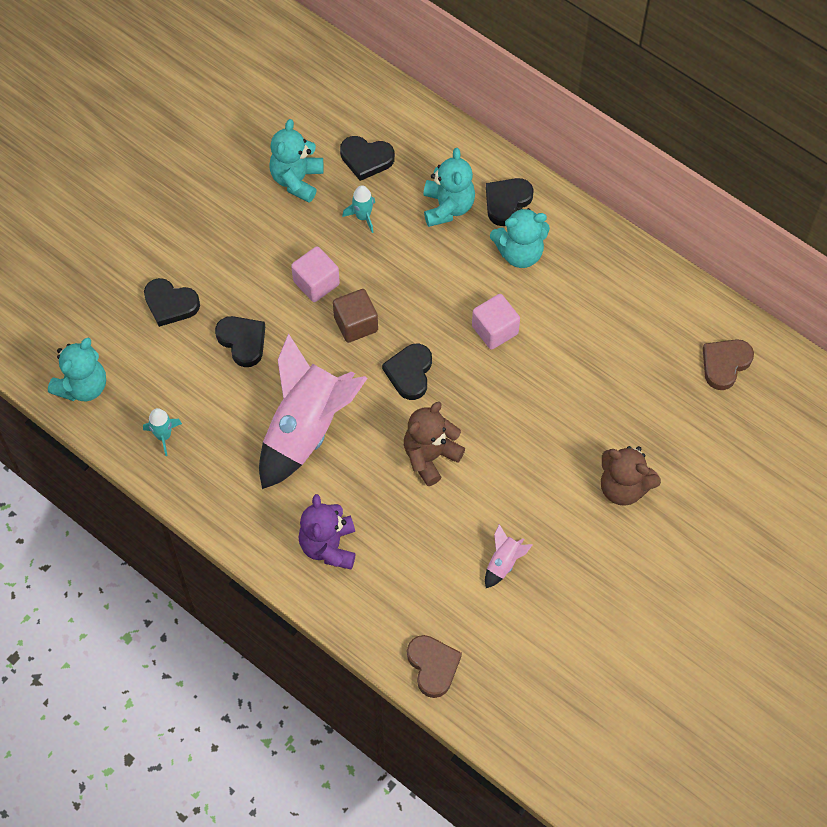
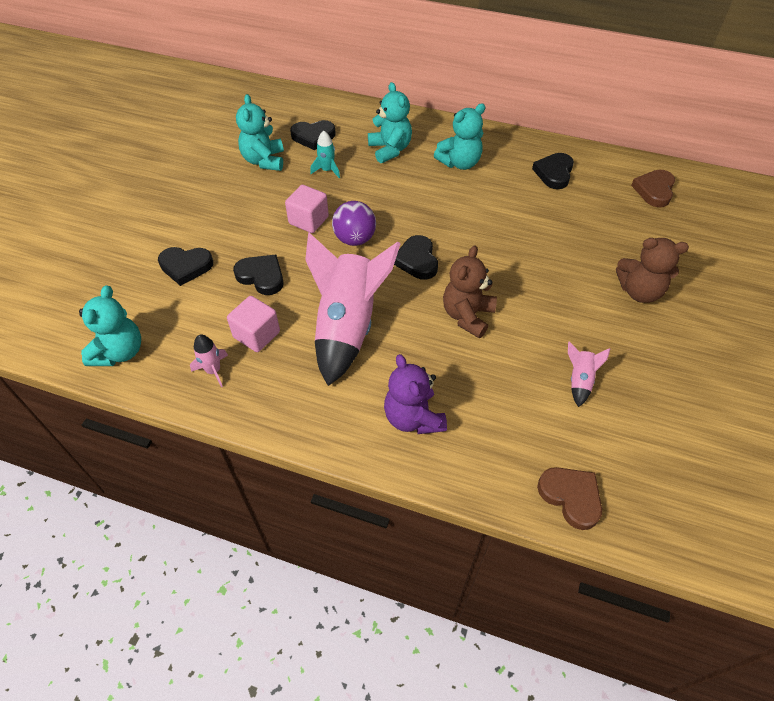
camera: 20 degrees left, 10 degrees down
turquoise rocket [143,408,182,456] -> pink rocket [190,335,228,387]
brown cube [333,289,378,343] -> purple ball [332,201,376,246]
pink cube [472,294,520,350] -> pink cube moved to [227,296,280,352]
black heart [486,178,533,226] -> black heart moved to [532,153,574,189]

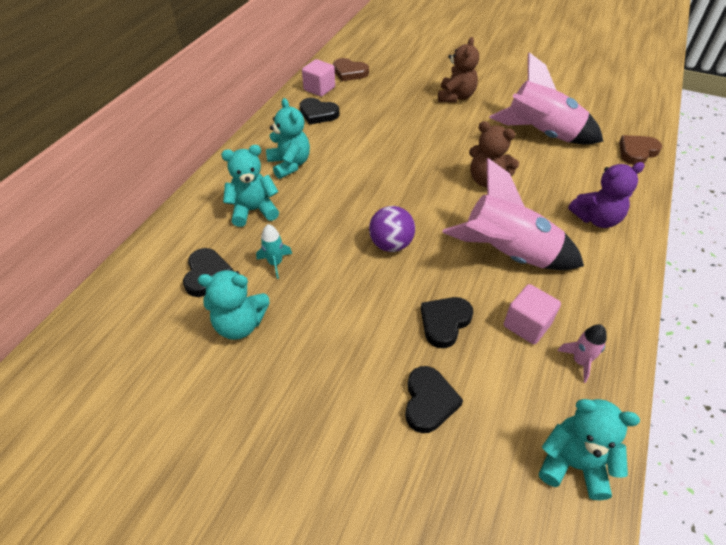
camera: 85 degrees left, 5 degrees down
pink cube [285,185,329,233] -> pink cube moved to [302,59,335,97]
black heart [394,235,438,280] -> none
pink rocket [568,342,610,407] -> pink rocket [489,52,604,145], size x2.44

